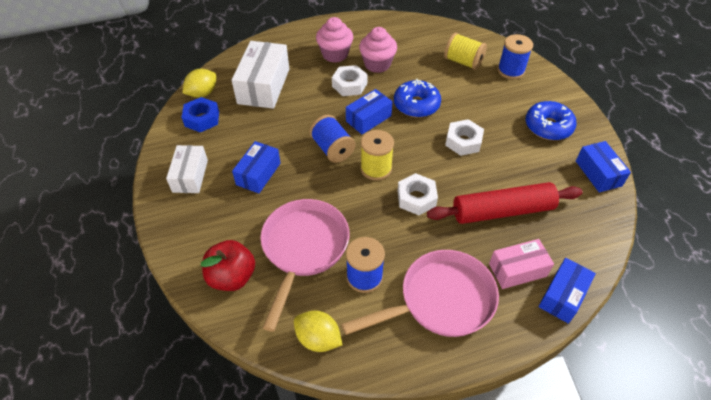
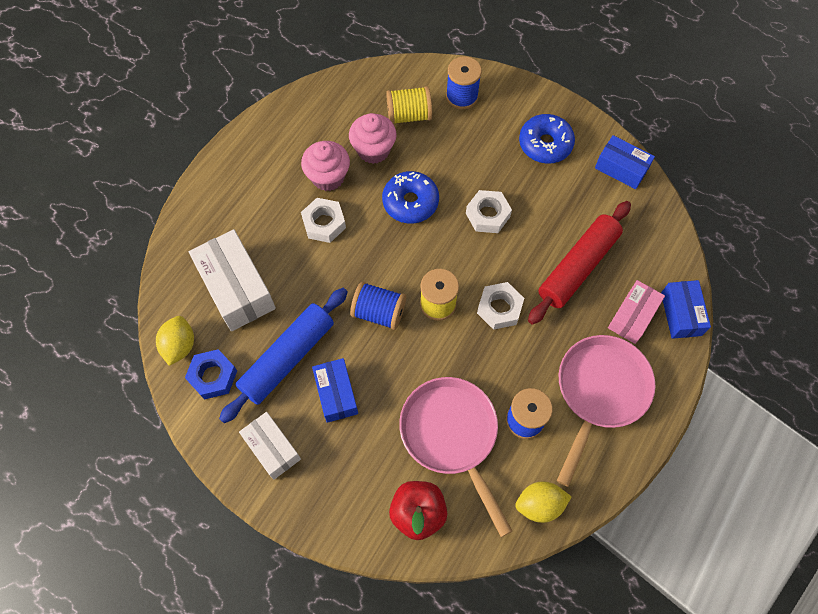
camera: 40 degrees left, 15 degrees up
pink cupcake [316,17,353,63] -> pink cupcake moved to [349,113,397,164]
blue box [346,89,392,134] -> none
none -> blue rolling pin [219,288,348,423]

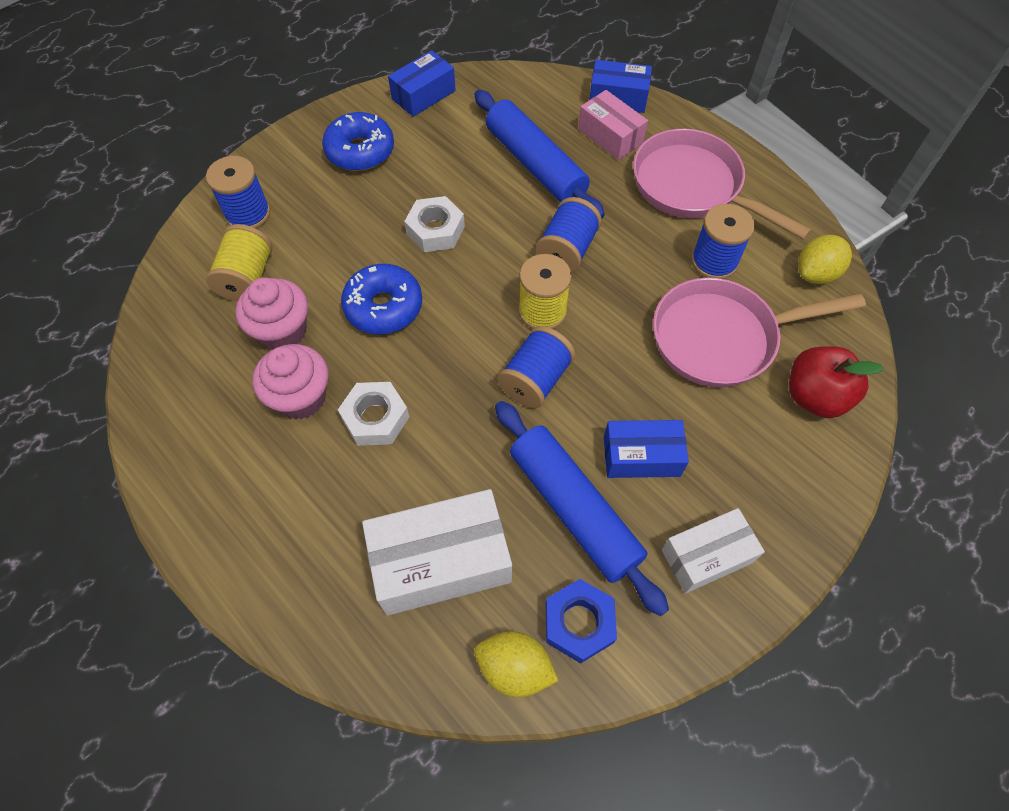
camera: 75 degrees left, 5 degrees down
white nut [477,282,524,330] -> blue spool [536,197,602,272]
yellow lemon [515,481,572,523] -> yellow lemon turned 45 degrees clockwise [798,235,852,284]
red rolling pin [528,201,631,325] -> blue rolling pin [474,90,605,219]

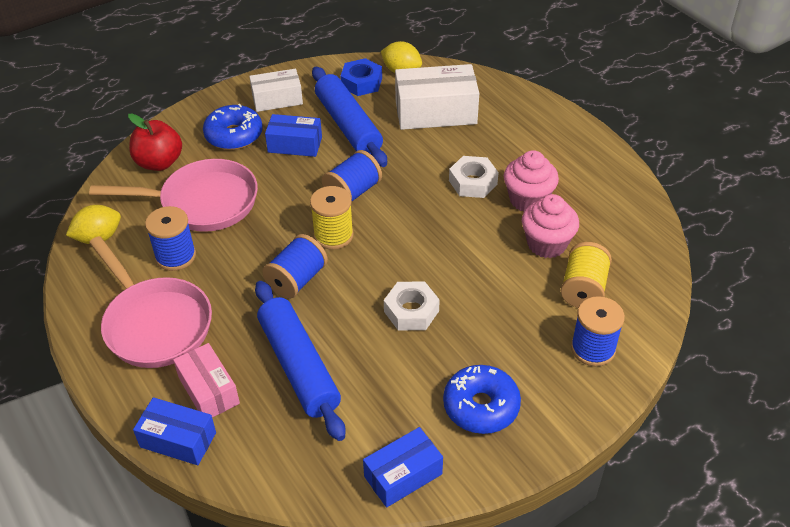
camera: 170 degrees left, 15 degrees down
blue donut [341,264,422,335] -> blue donut moved to [203,104,263,150]

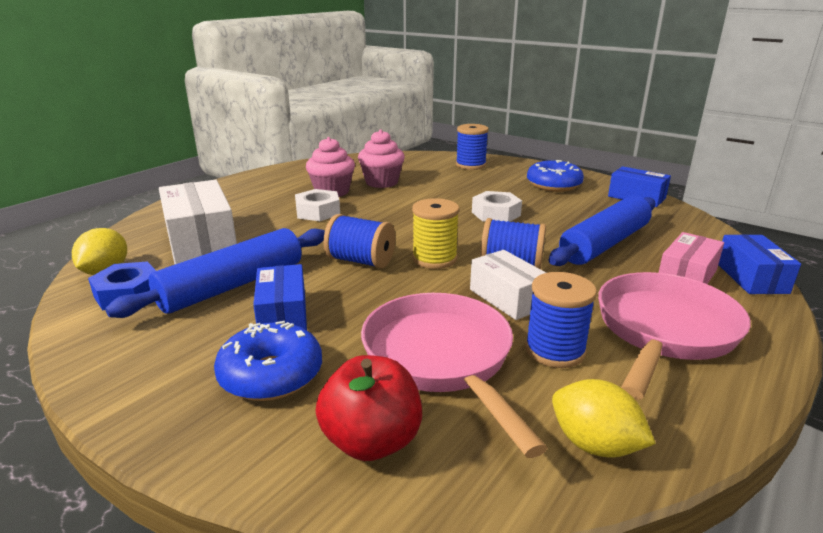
camera: 110 degrees left, 20 degrees down
white box [249,69,303,112] -> white box moved to [470,250,546,320]
yellow spool [561,242,612,308] -> none

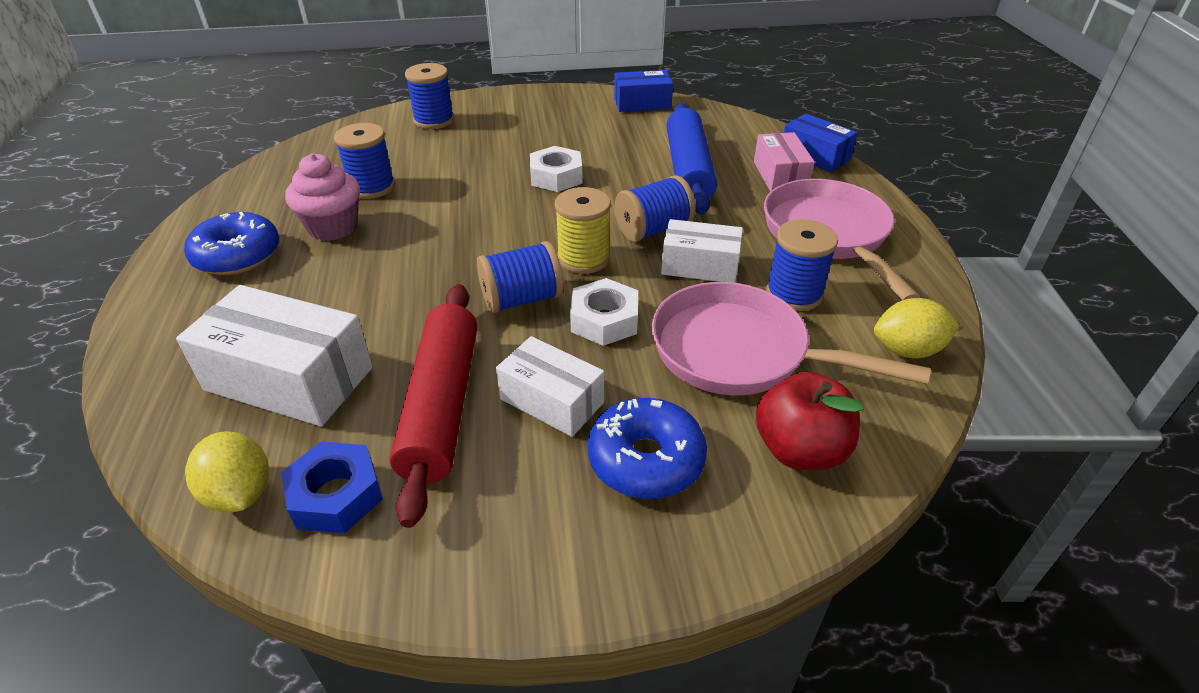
camera: 45 degrees left, 15 degrees up
blue rolling pin [105,228,325,318] -> red rolling pin [389,284,477,528]
blue box [253,264,307,330] -> white box [496,336,604,437]
white nut [295,189,340,221] -> white nut moved to [570,278,638,346]
pink cupcake [358,129,405,188] -> blue spool [334,123,395,199]
blue donut [527,160,584,192] -> blue donut moved to [184,212,279,275]

